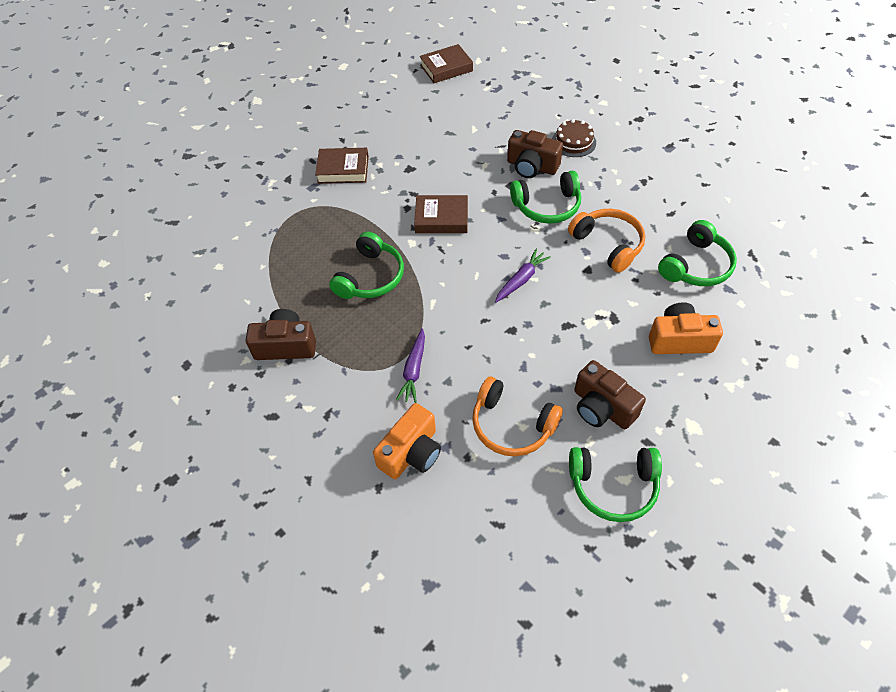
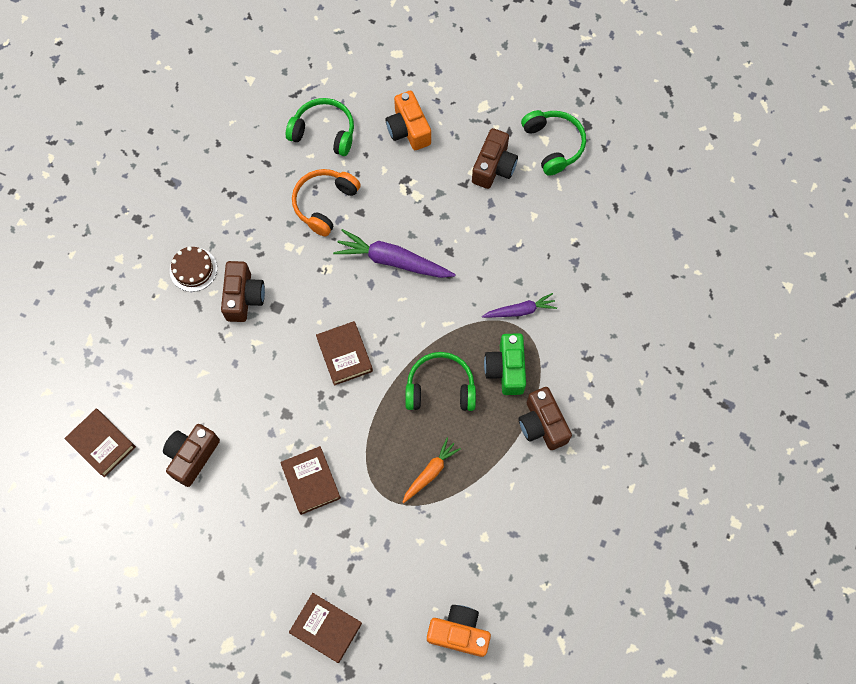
camera: 115 degrees left, 15 degrees up
orange camera [373,403,441,479] -> orange camera moved to [427,605,491,657]
orange headphones [472,377,563,456] -> none
purple carrot [495,249,551,303] -> purple carrot [333,229,455,278], size x1.66
green headphones [510,171,581,224] -> none
none -> brown camera [163,424,220,487]
none -> brown book [289,593,362,663]
none -> orange carrot [402,438,461,503]
none -> green camera [484,333,526,395]

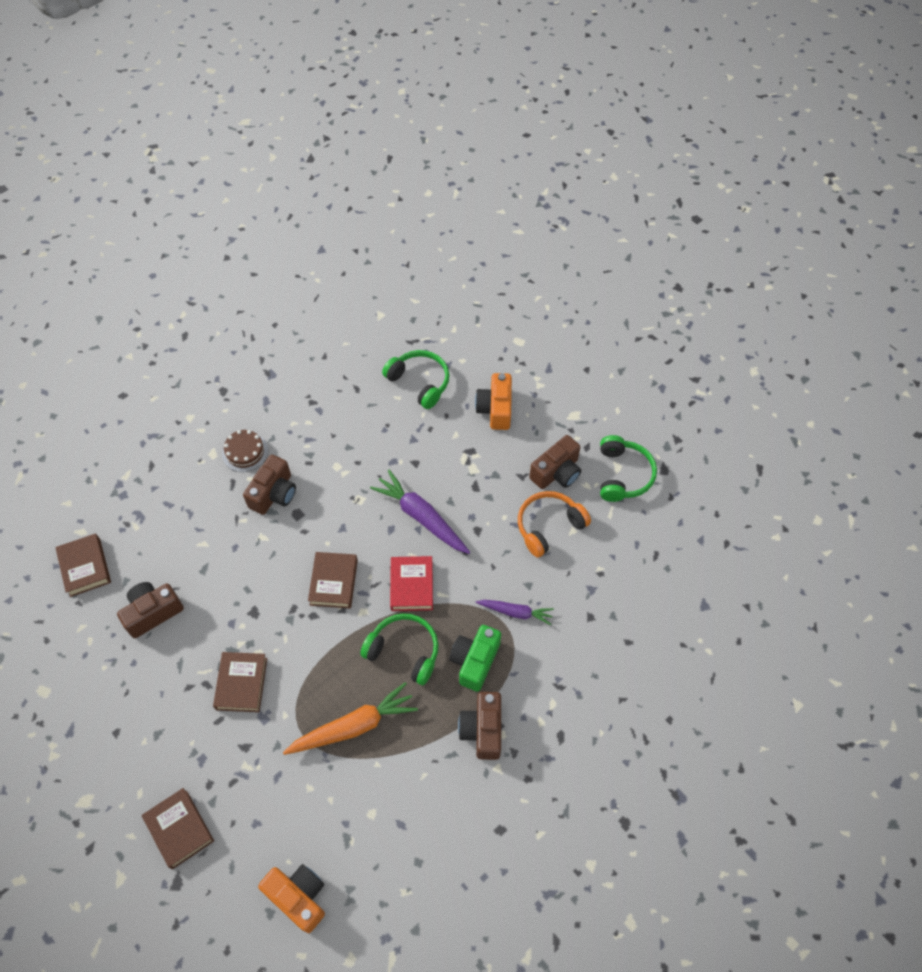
camera: 25 degrees right, 10 degrees down
orange headphones [292,169,361,237] -> orange headphones moved to [518,491,591,558]
orange carrot [402,438,461,503] -> orange carrot [283,682,418,755], size x1.66
none -> red book [390,556,433,611]

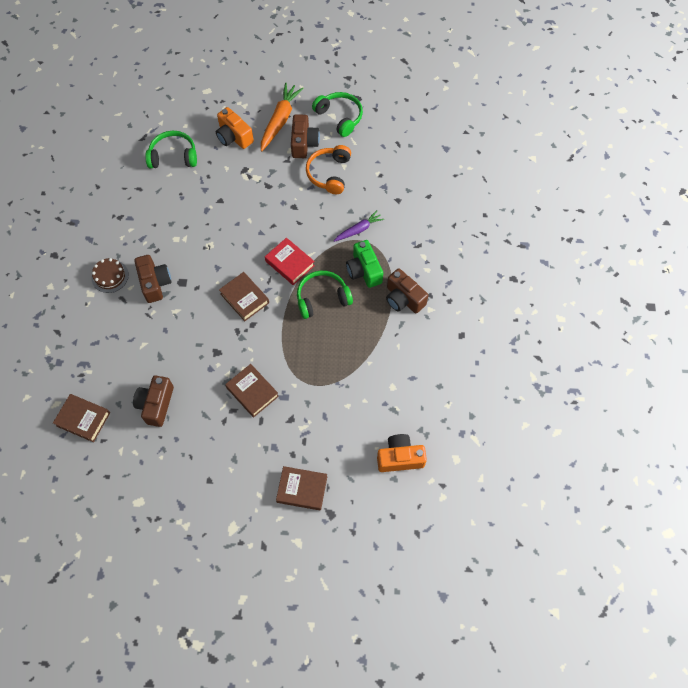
camera: 45 degrees left, 5 degrees up
orange carrot [283,682,418,755] -> orange carrot moved to [261,83,304,151]
purple carrot [370,470,470,554] -> none

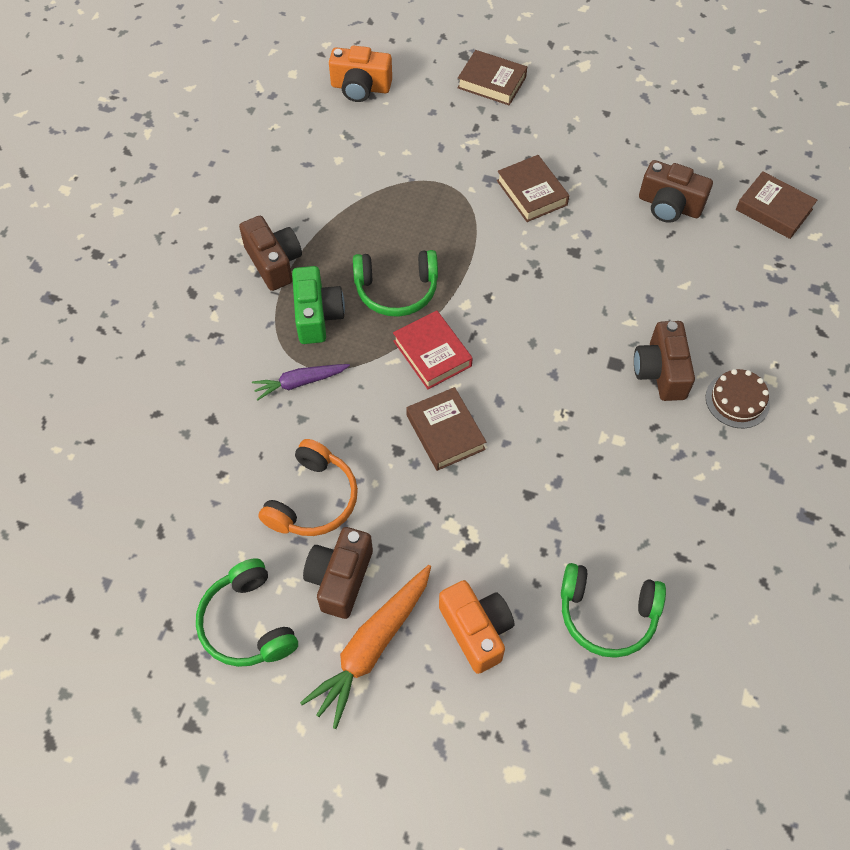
camera: 165 degrees left, 5 degrees down
brown camera [133,376,174,427] -> brown camera turned 90 degrees clockwise [639,160,713,223]
brown book [219,272,269,321] -> brown book moved to [406,387,486,471]

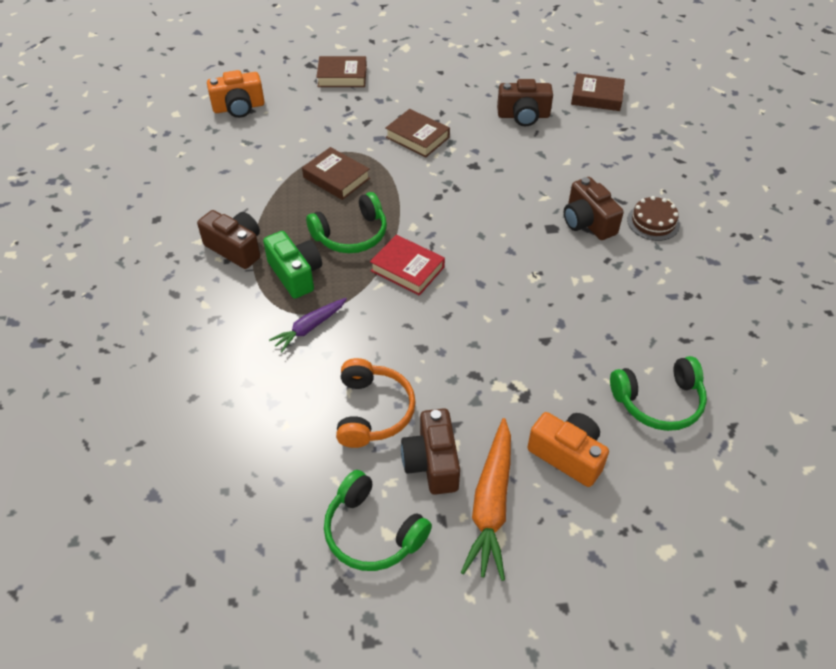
camera: 25 degrees left, 10 degrees down
brown book [406,387,486,471] -> brown book moved to [302,147,370,200]

